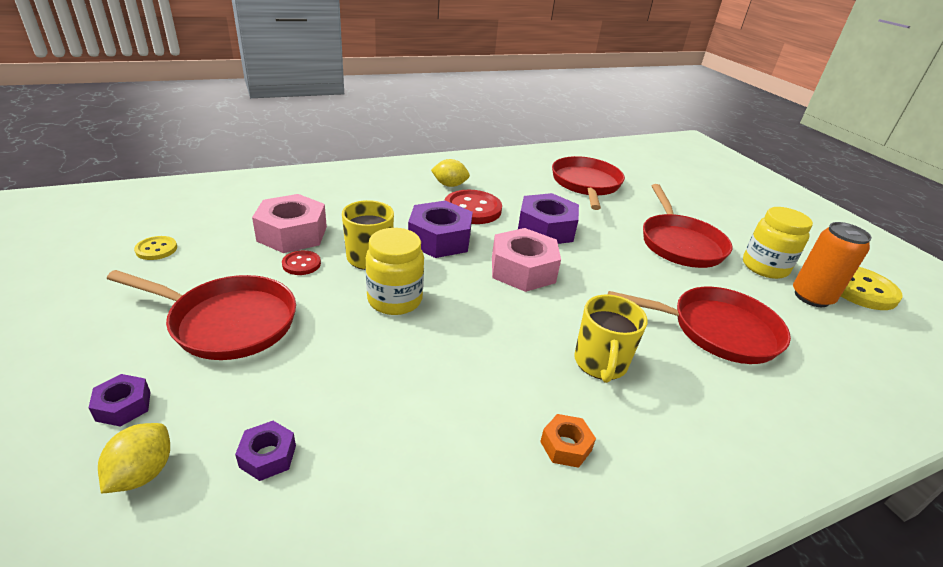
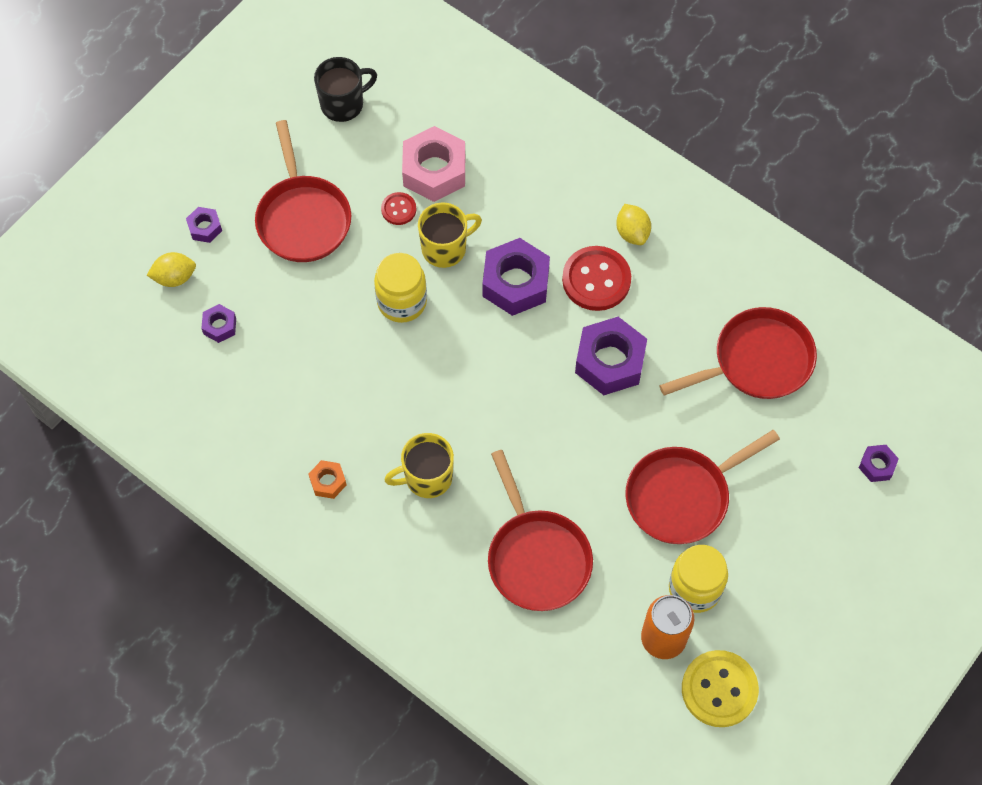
camera: 65 degrees right, 30 degrees up
yellow button [134,236,177,260] -> black mug [314,57,377,122]
pink nut [492,228,561,292] -> none
none -> purple nut [859,445,899,482]

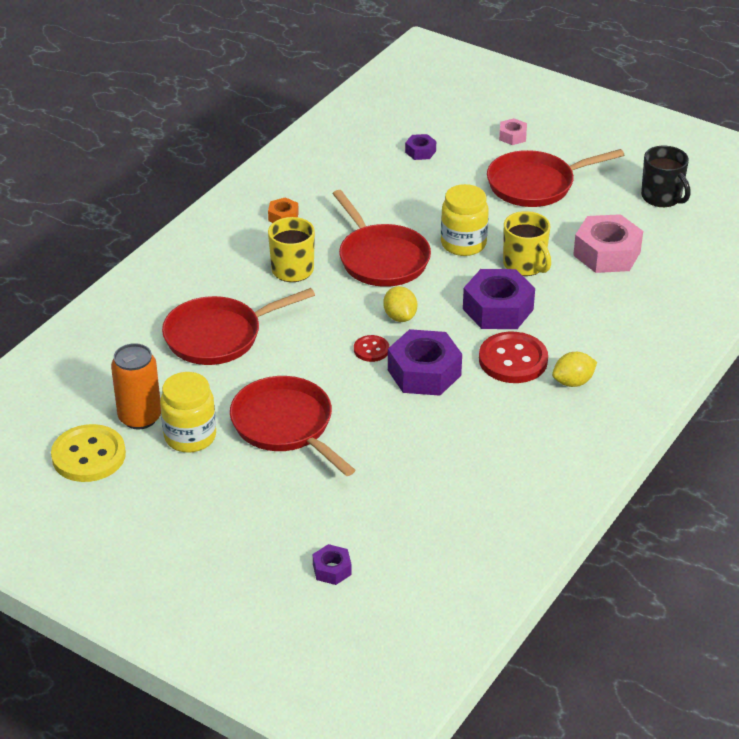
camera: 85 degrees right, 25 degrees down
yellow lemon [147,252,196,287] -> yellow lemon moved to [383,286,417,322]
purple nut [186,207,222,243] -> pink nut [499,118,527,145]
red button [381,192,416,225] -> red button moved to [354,335,389,362]
red pan [659,307,817,399] -> red pan moved to [333,190,431,287]

